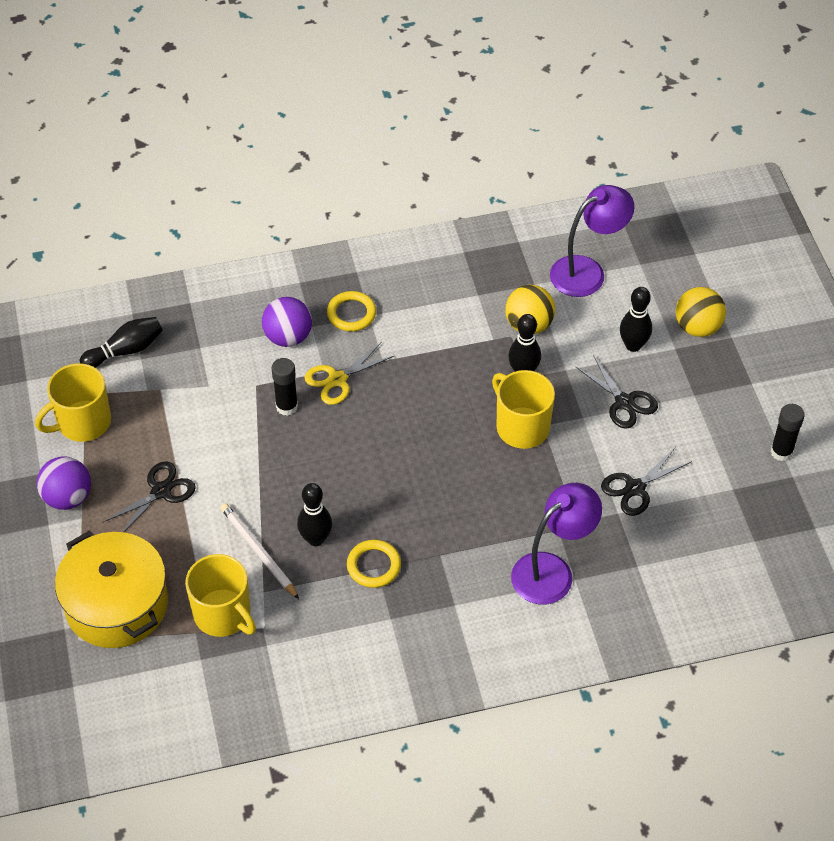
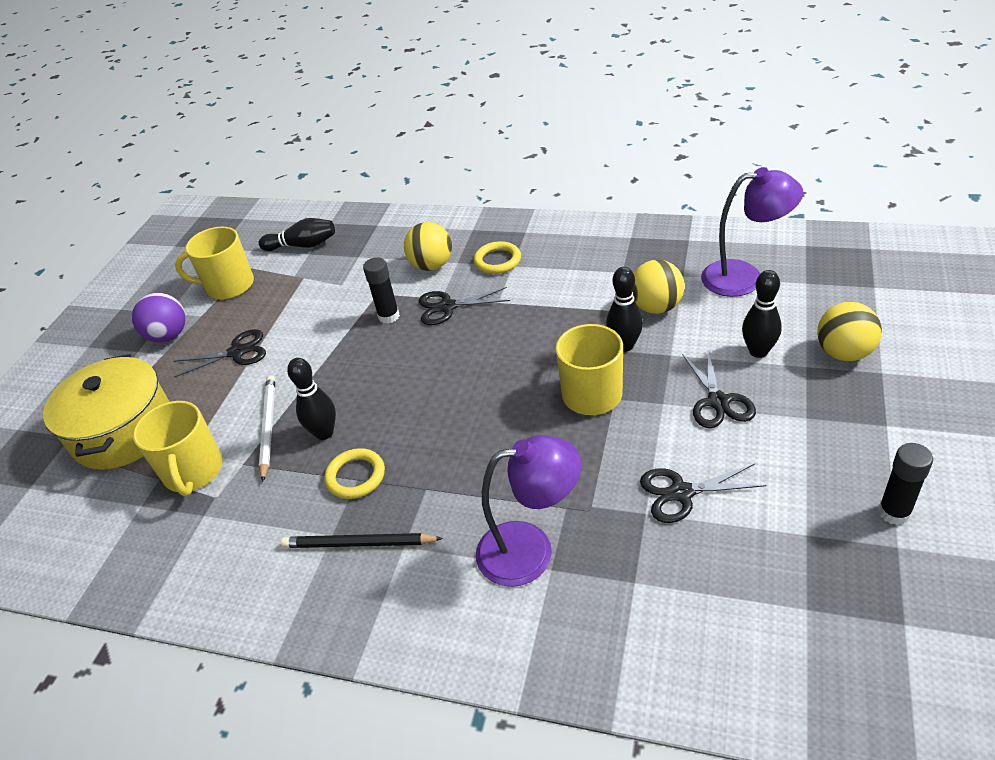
camera: 35 degrees right, 10 degrees down
purple ball [262,297,312,347] -> yellow ball [404,222,452,271]
yellow scissors [305,342,394,405] -> black scissors [419,287,510,325]
none -> black pencil [281,533,443,548]

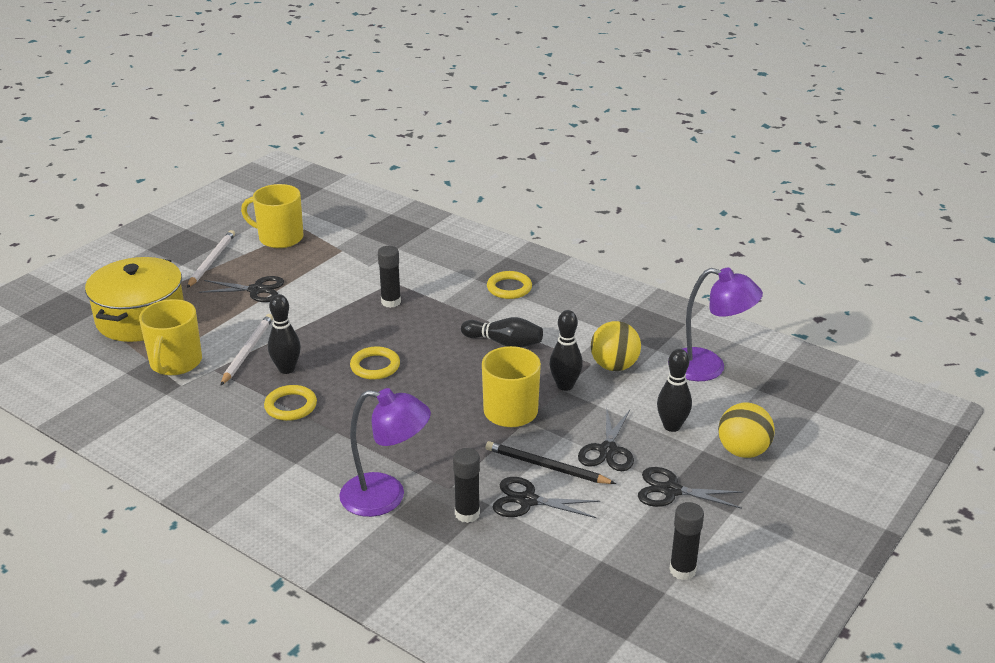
camera: 15 degrees right, 10 degrees down
purple ball [132,292,186,342] -> white pencil [187,230,235,288]
black bowling pin [259,218,335,251] -> black bowling pin moved to [461,317,543,348]
black pencil [281,533,443,548] -> black pencil moved to [485,441,616,484]
yellow ball [404,222,452,271] -> none
black scissors [419,287,510,325] -> black scissors moved to [638,467,744,509]
none -> yellow ring [350,346,400,380]
none -> black glue stick [453,448,480,523]

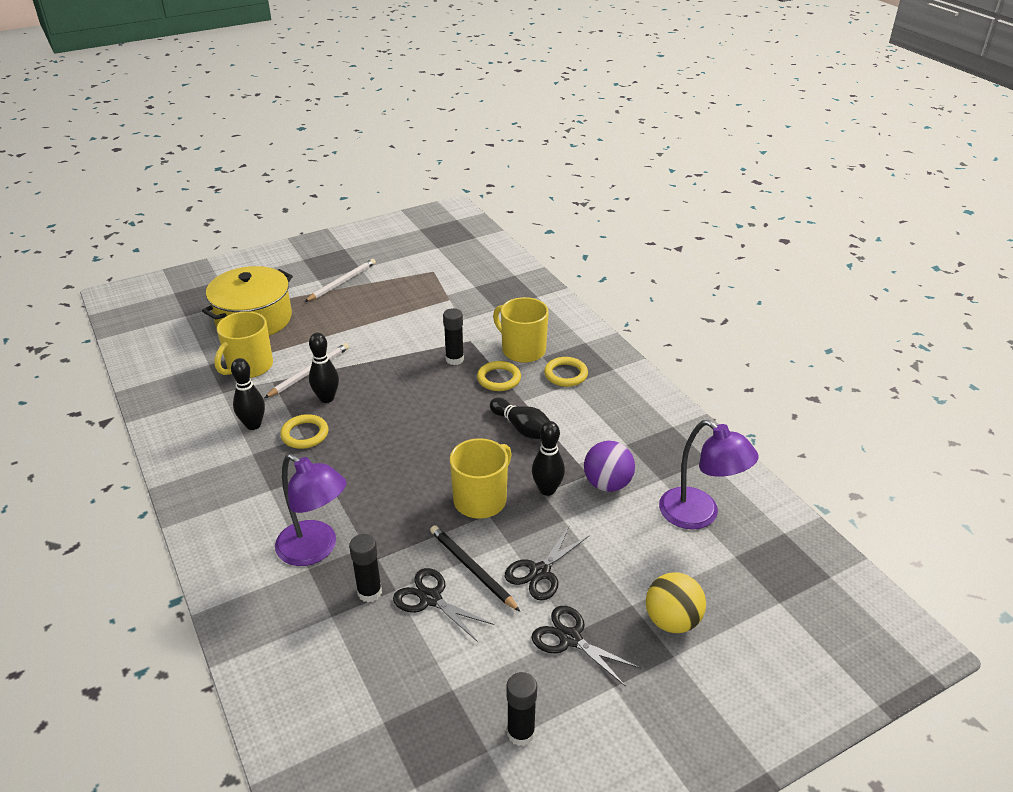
camera: 25 degrees right, 5 degrees up
black scissors [199,276,284,302] -> none
yellow mug [241,184,304,248] -> yellow mug moved to [493,297,549,363]
yellow ring [350,346,400,380] -> yellow ring moved to [477,361,521,391]
yellow ball [591,321,641,371] -> purple ball [584,441,635,492]
black bowling pin [657,349,692,432] -> black bowling pin moved to [231,358,265,430]

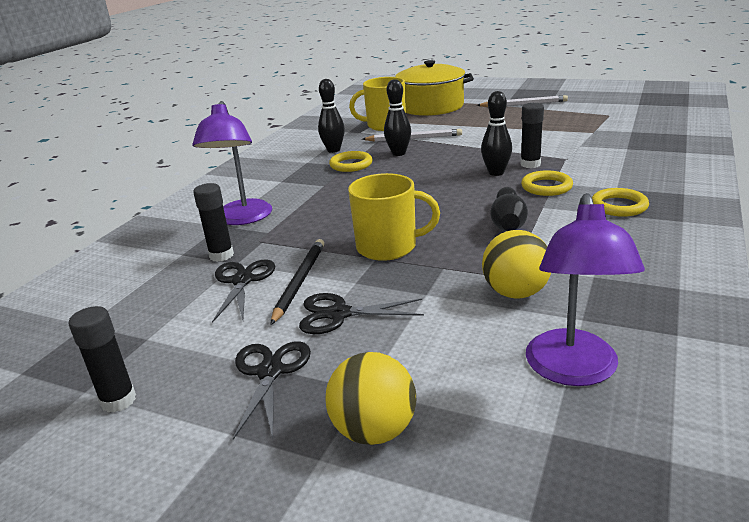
camera: 55 degrees right, 10 degrees down
yellow mug [493,297,549,363] -> none
black bowling pin [532,421,565,496] -> black bowling pin moved to [481,91,512,176]
purple ball [584,441,635,492] -> yellow ball [482,230,551,299]

